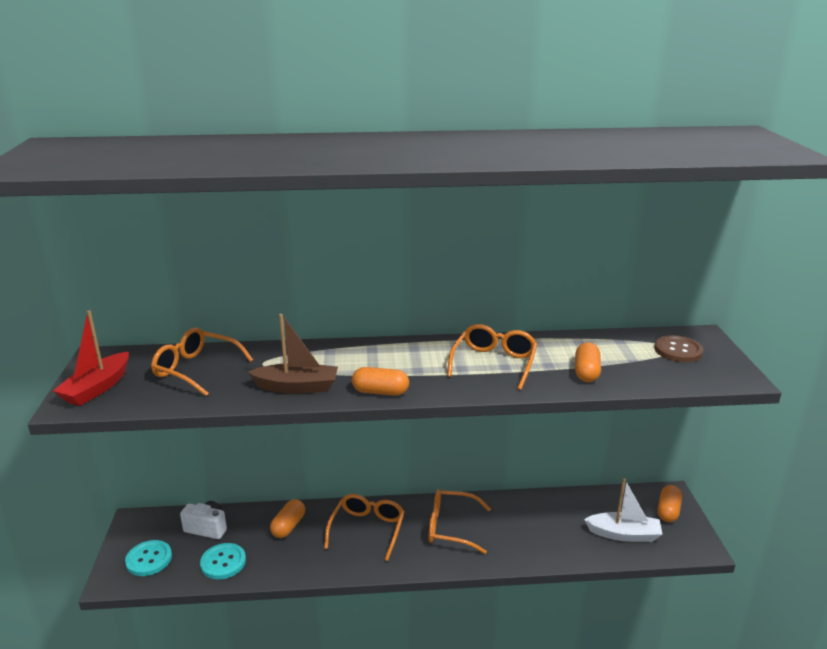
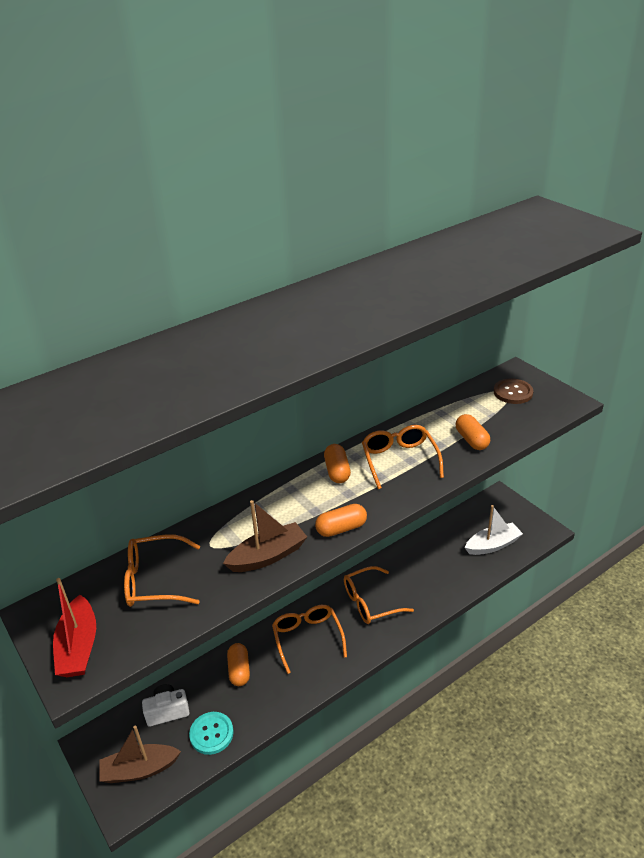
camera: 30 degrees left, 10 degrees up
turquoise button [125,540,172,576] -> brown boat [100,725,181,783]
orange capsule [658,485,682,522] -> orange capsule moved to [324,444,351,483]

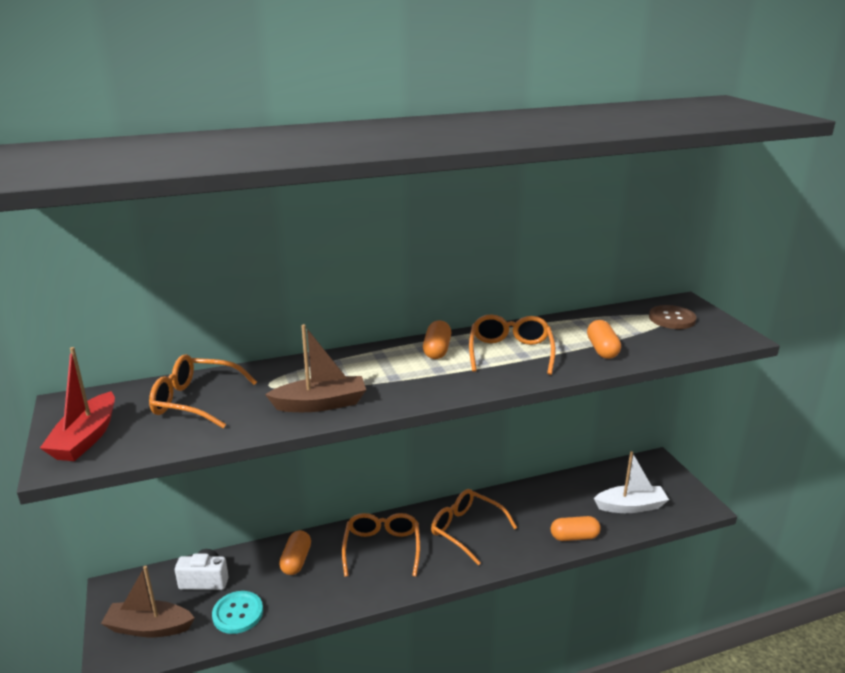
camera: 15 degrees right, 10 degrees down
orange capsule [315,504,367,537] -> orange capsule moved to [551,516,601,541]
orange glasses [344,566,414,624] -> orange glasses turned 45 degrees clockwise [431,489,517,565]

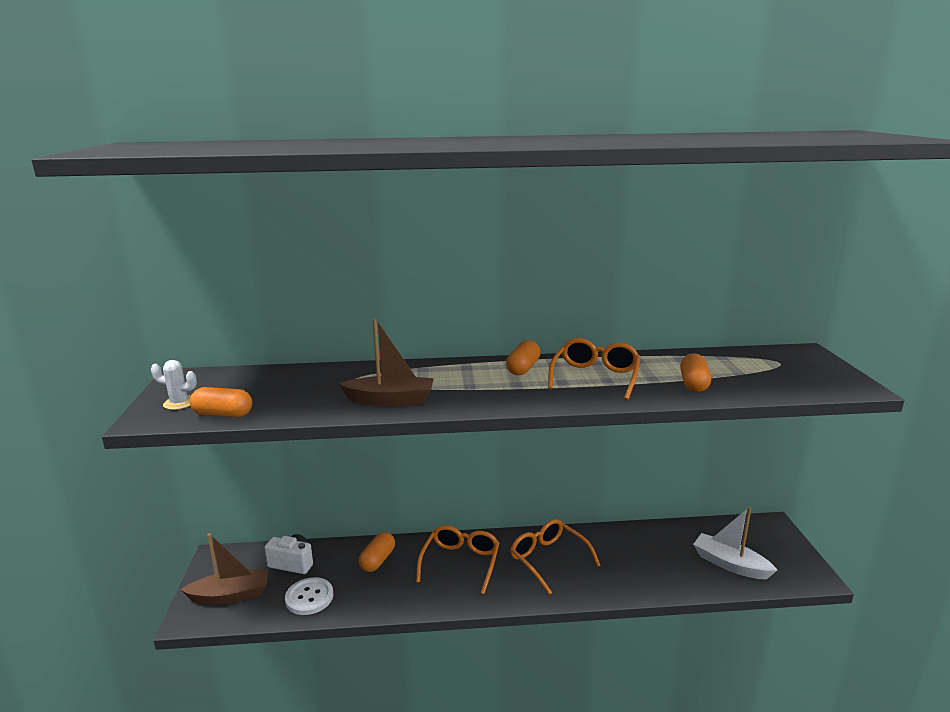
camera: 15 degrees right, 5 degrees down
red boat [40,347,115,461] -> white cactus [151,360,197,410]
brown boat [101,566,195,637] -> brown boat turned 150 degrees clockwise [180,533,269,604]
orange glasses [149,354,257,428] -> none
turquoise button [212,591,263,634] -> white button [285,577,333,615]
orange capsule [551,516,601,541] -> orange capsule moved to [190,387,252,417]
white boat [594,451,669,513] -> white boat turned 150 degrees counterclockwise [693,507,777,579]
brown button [649,305,697,329] -> none

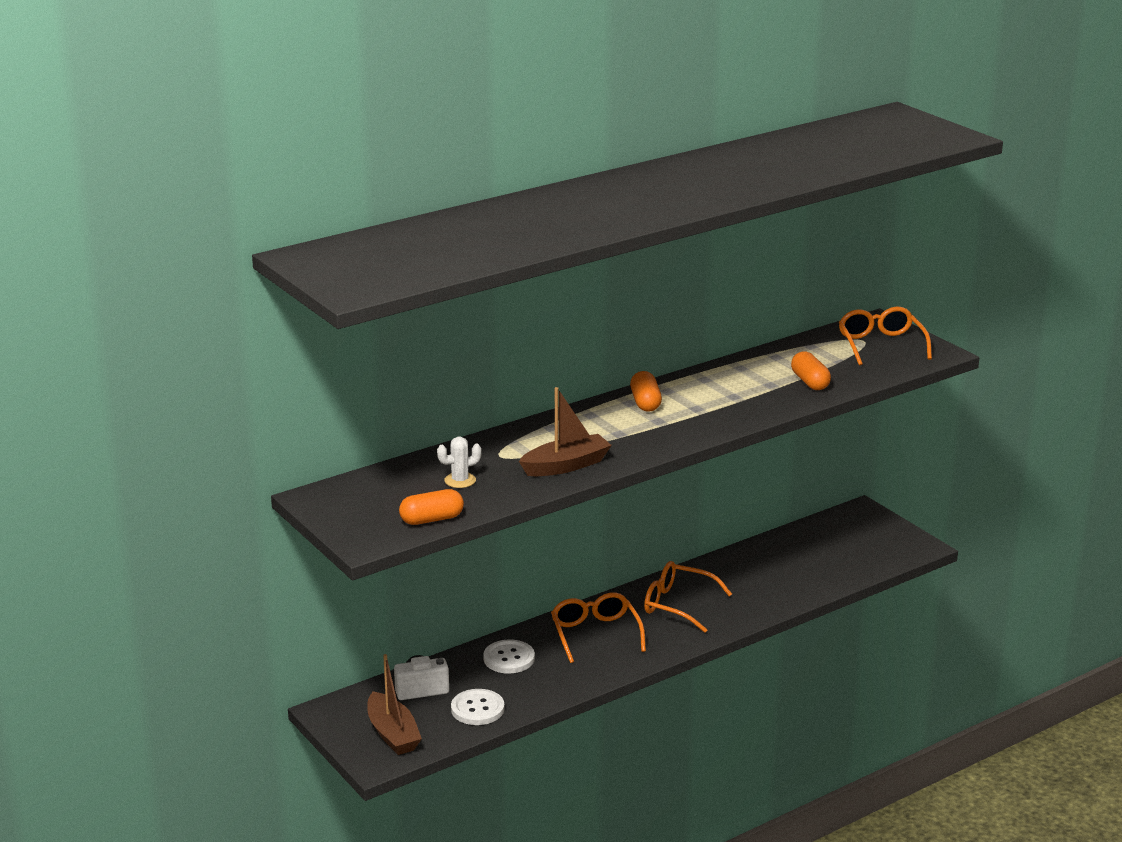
camera: 30 degrees left, 5 degrees up
white cactus [151,360,197,410] -> white cactus moved to [437,437,482,488]
brown boat [180,533,269,604] -> brown boat turned 105 degrees clockwise [367,654,422,755]
orange capsule [359,532,395,572] -> white button [483,640,535,674]
orange glasses [548,338,640,400] -> orange glasses moved to [838,306,932,366]
white boat [693,507,777,579] -> none

